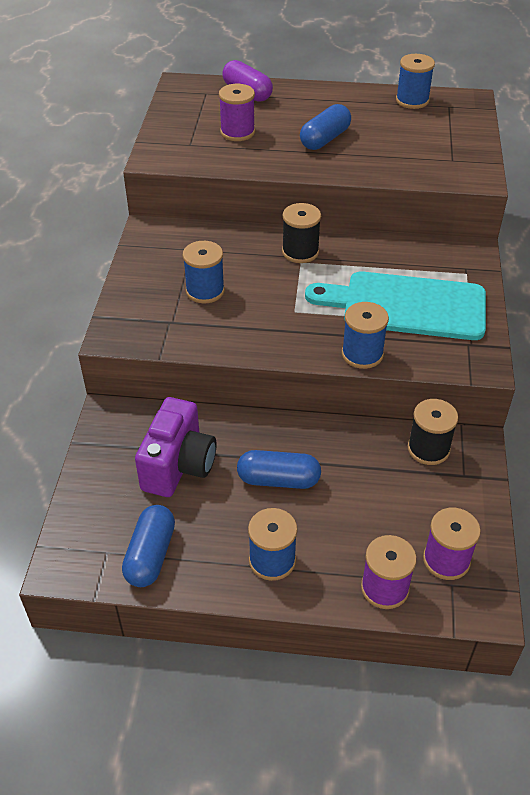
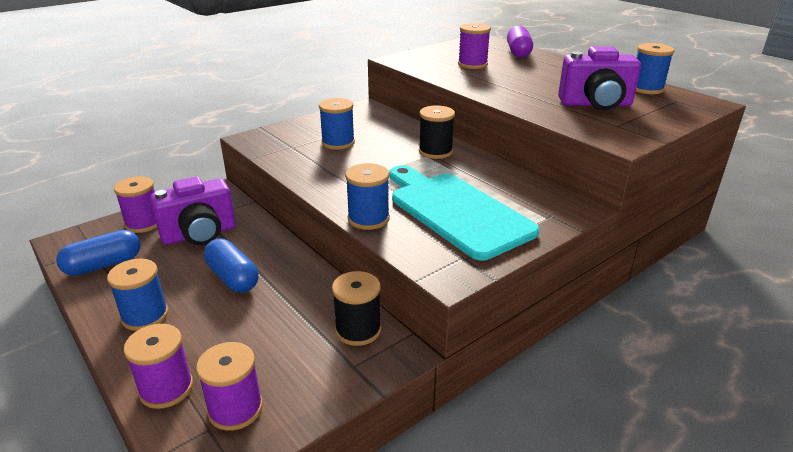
camera: 45 degrees right, 15 degrees down
blue capsule [300,104,351,150] -> none
none -> purple spool [114,176,157,233]
none -> purple camera [558,46,641,110]

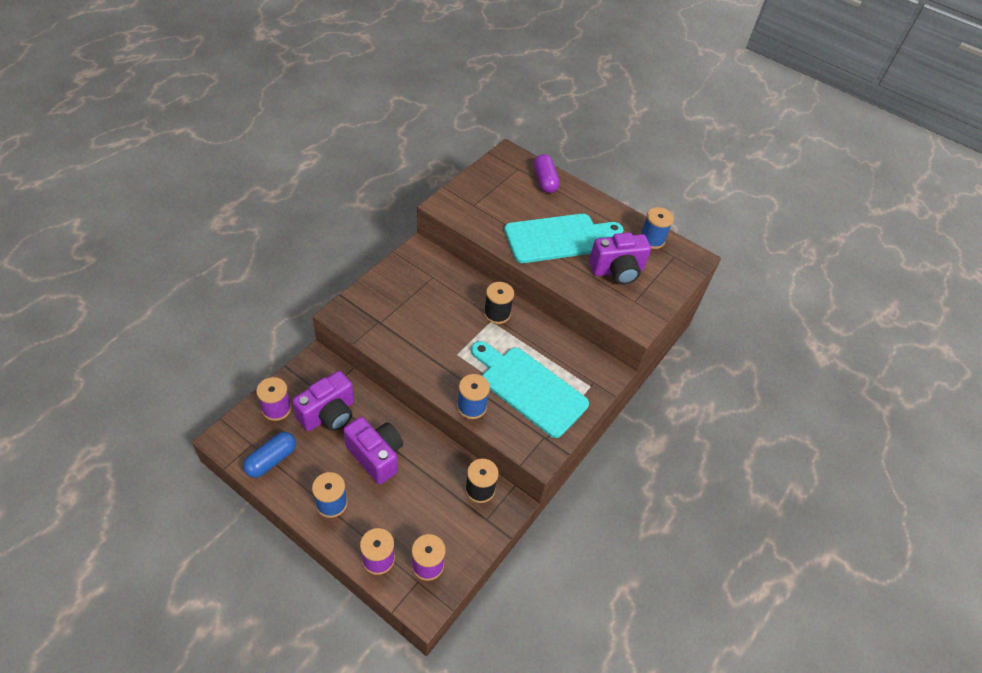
camera: 20 degrees left, 20 degrees up
blue capsule [204,239,259,292] -> purple camera [343,417,403,484]
blue spool [319,98,355,150] -> none
purple spool [458,23,491,69] -> none
none -> turquoise cutting board [504,214,624,263]

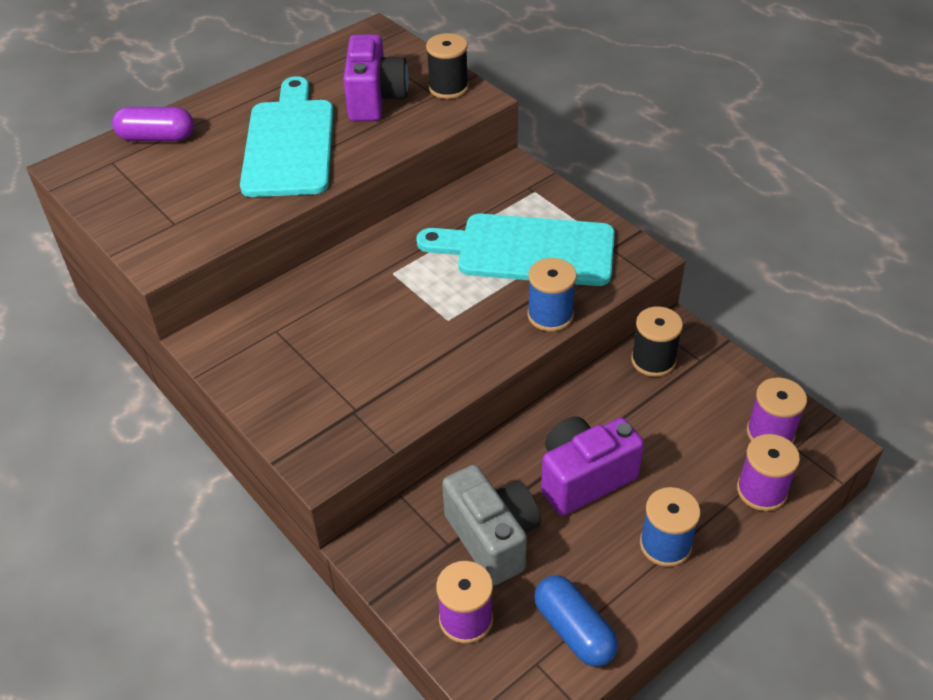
camera: 70 degrees left, 5 degrees down
purple camera [292,371,354,431] -> grey camera [442,465,541,586]
turquoise cutting board [471,341,589,438] -> turquoise cutting board turned 45 degrees clockwise [417,214,615,286]
black spool [484,282,514,324] -> black spool moved to [426,33,469,99]
blue spool [641,207,674,249] -> none

